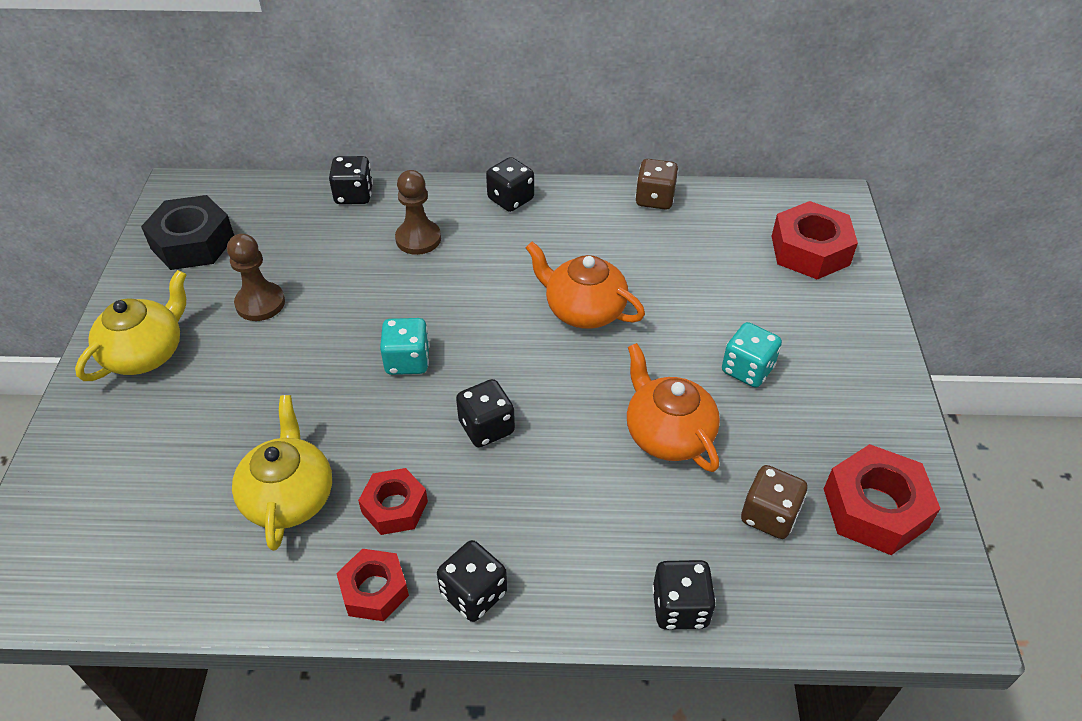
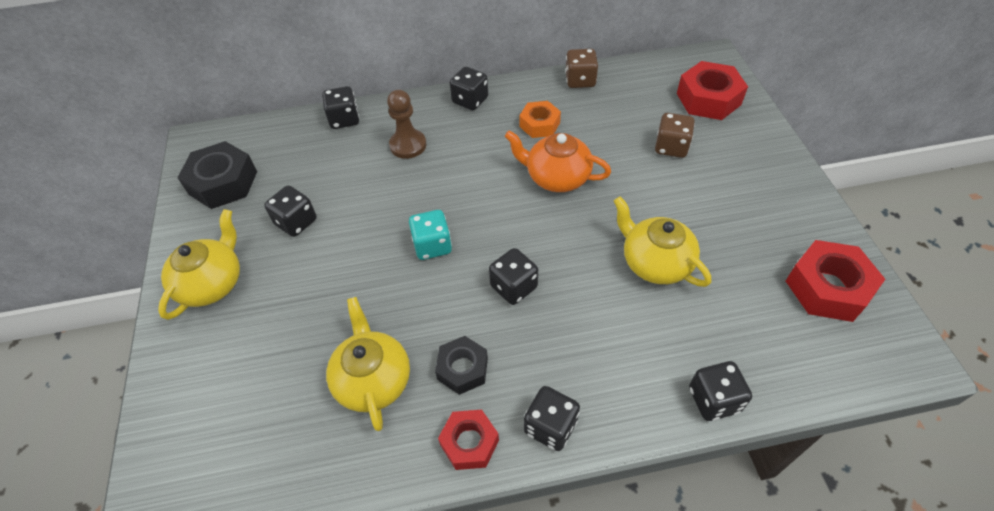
camera: 10 degrees left, 5 degrees up
brown pawn [227,233,285,321] -> black dice [264,185,317,237]
red nut [358,468,428,535] -> black nut [435,336,488,395]
orange teapot [627,343,720,472] -> yellow teapot [614,196,711,287]
turquoise dice [722,322,782,388] -> none
brown dice [741,465,807,539] -> brown dice moved to [655,113,695,158]
none -> orange nut [519,101,561,138]

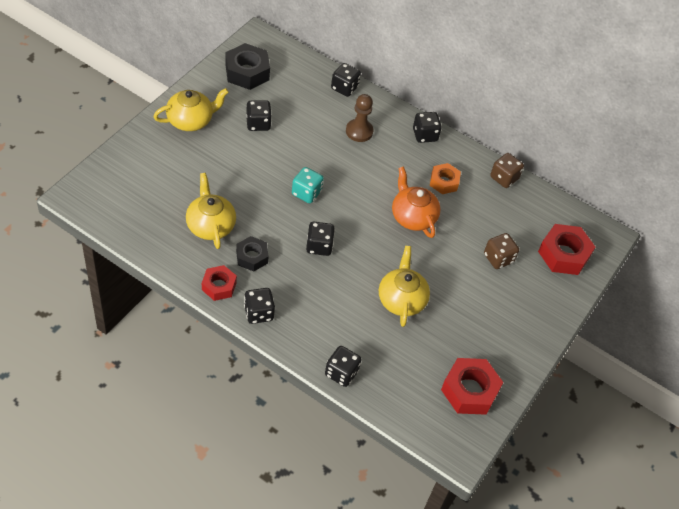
camera: 35 degrees right, 0 degrees up
yellow teapot [326,297,410,431] -> yellow teapot turned 45 degrees counterclockwise [186,173,236,249]

